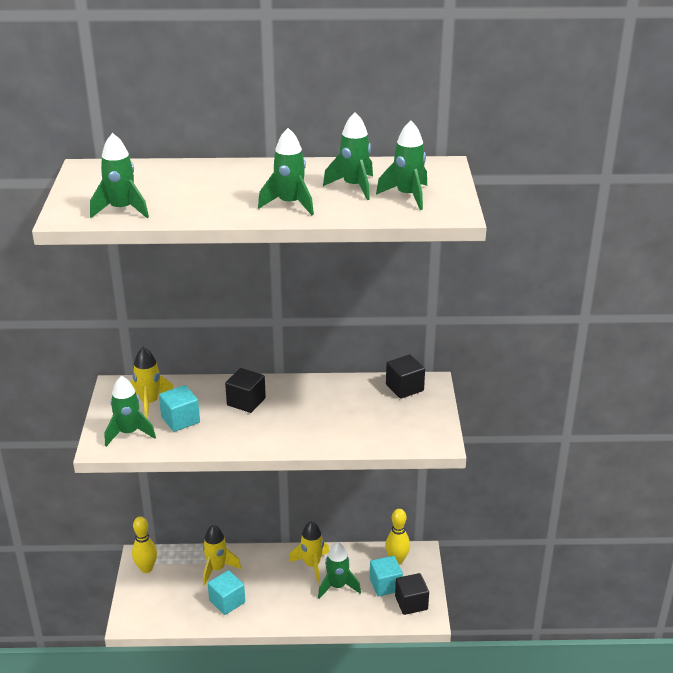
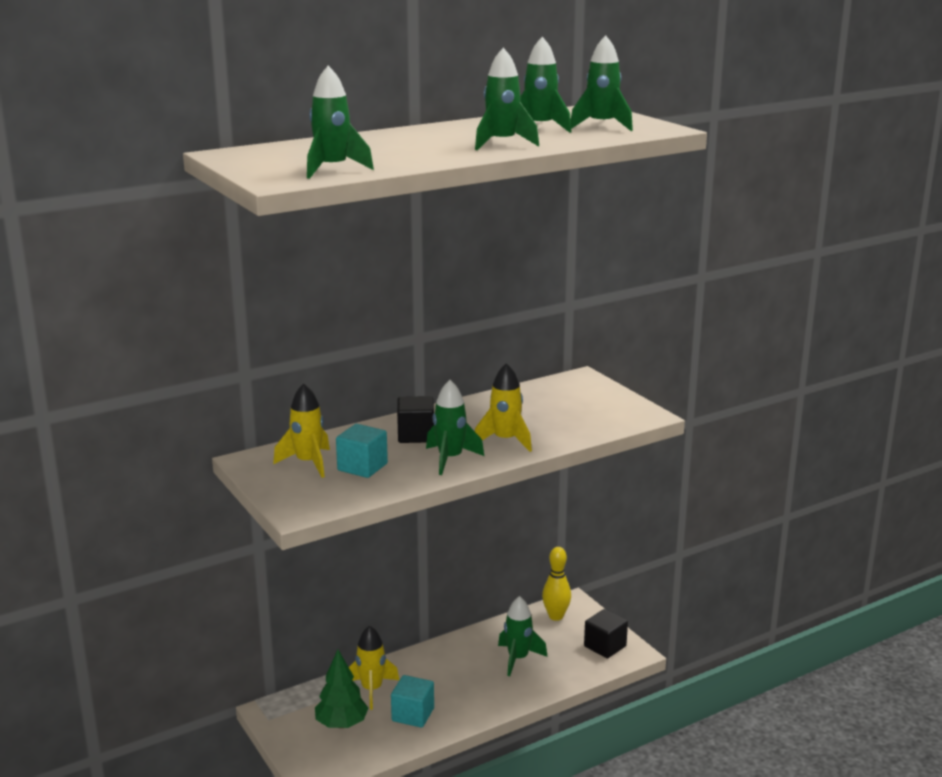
camera: 30 degrees left, 10 degrees down
green rocket [105,376,156,446] -> green rocket moved to [426,380,484,475]
yellow bowling pin [132,517,157,573] -> none
yellow rocket [289,521,329,583] -> yellow rocket moved to [475,363,532,452]
turquoise cube [370,556,403,597] -> none
black cube [386,355,425,399] -> none
none -> green tree [315,650,368,728]

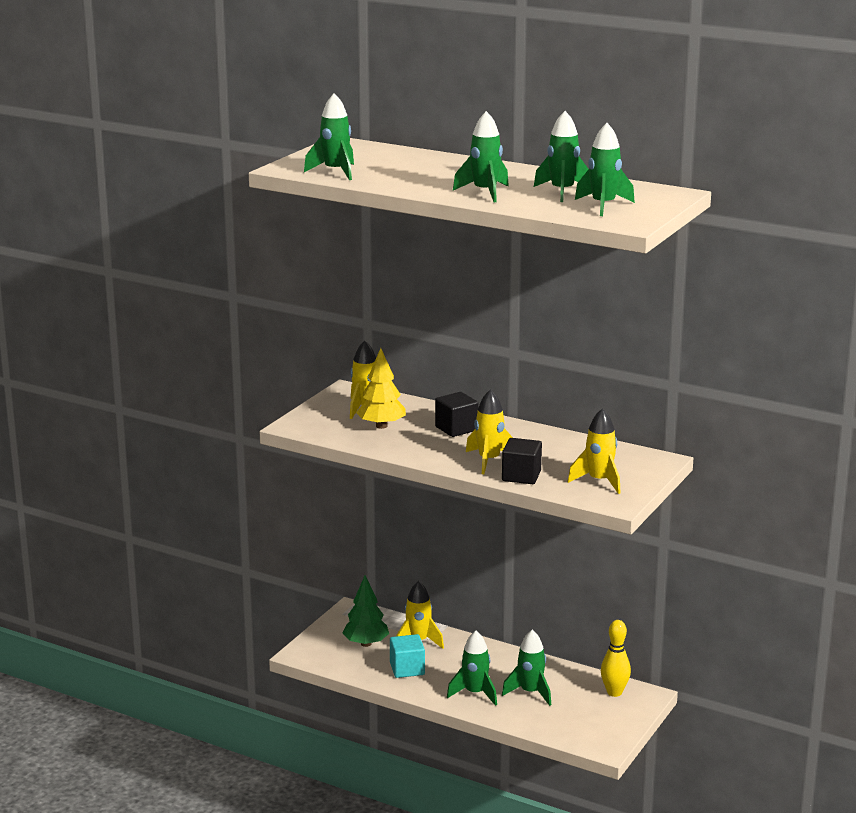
camera: 60 degrees right, 0 degrees up
turquoise cube [336,424,388,478] -> yellow tree [356,348,406,429]
green rocket [426,380,484,475] -> green rocket moved to [447,631,497,706]
black cube [584,609,628,659] -> black cube moved to [502,438,542,484]
none -> yellow rocket [567,408,621,494]

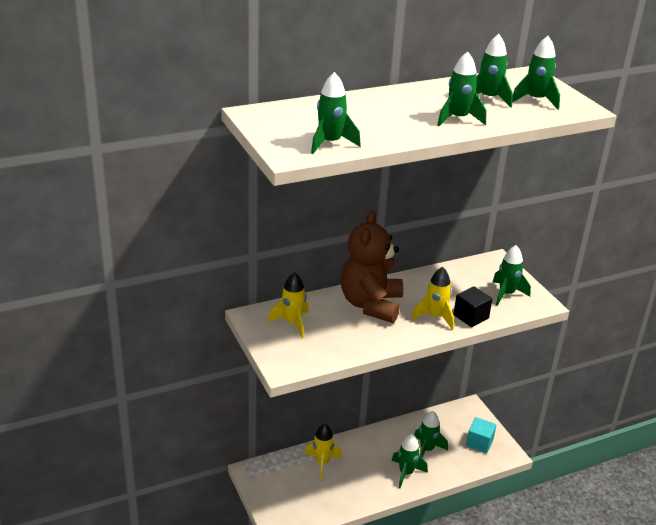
camera: 55 degrees left, 10 degrees up
green tree [342,575,389,647] -> none
yellow tree [356,348,406,429] -> none
turquoise cube [390,634,425,678] -> turquoise cube moved to [466,417,496,453]
black cube [435,392,478,437] -> brown teddy bear [341,211,403,323]
yellow rocket [567,408,621,494] -> green rocket [493,245,531,306]
yellow bowling pin [601,620,631,697] -> none

